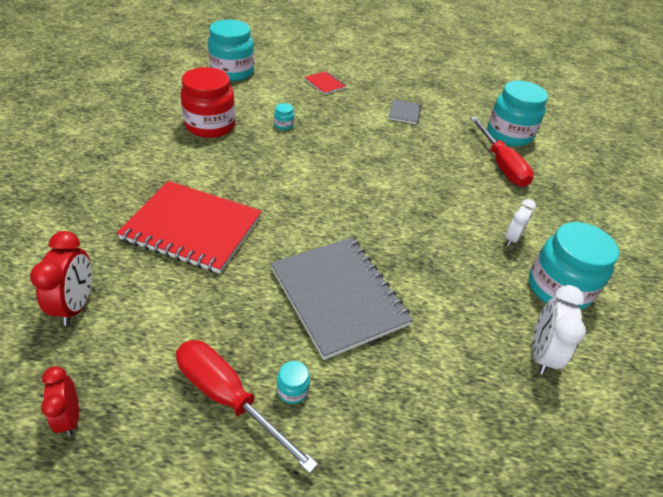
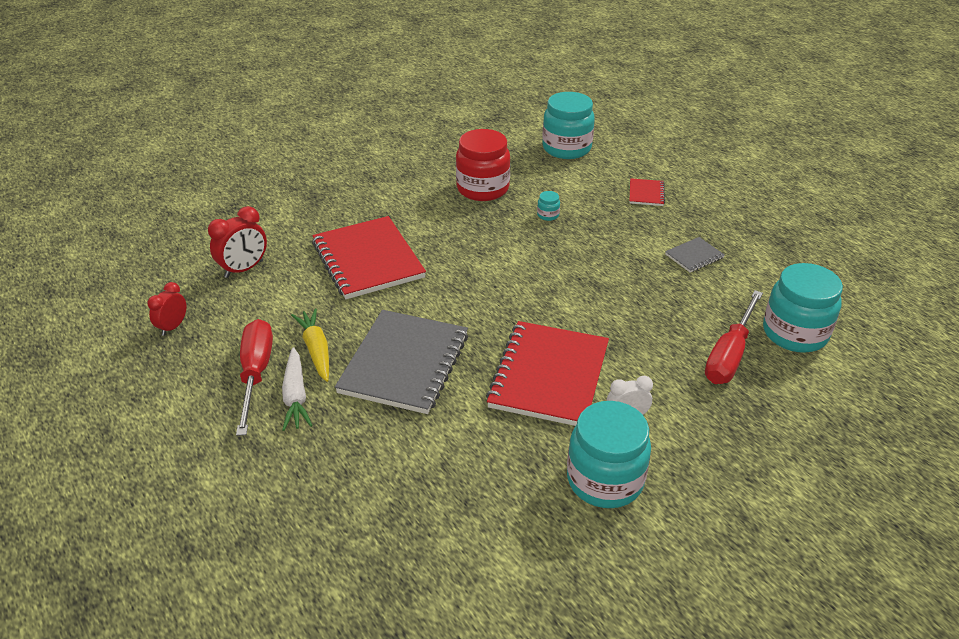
camera: 50 degrees right, 5 degrees down
turquoise jar [277,361,310,404] -> white carrot [282,347,313,431]
white clock [532,285,586,375] -> none
none -> yellow carrot [291,309,329,382]
none -> red notebook [486,321,609,426]

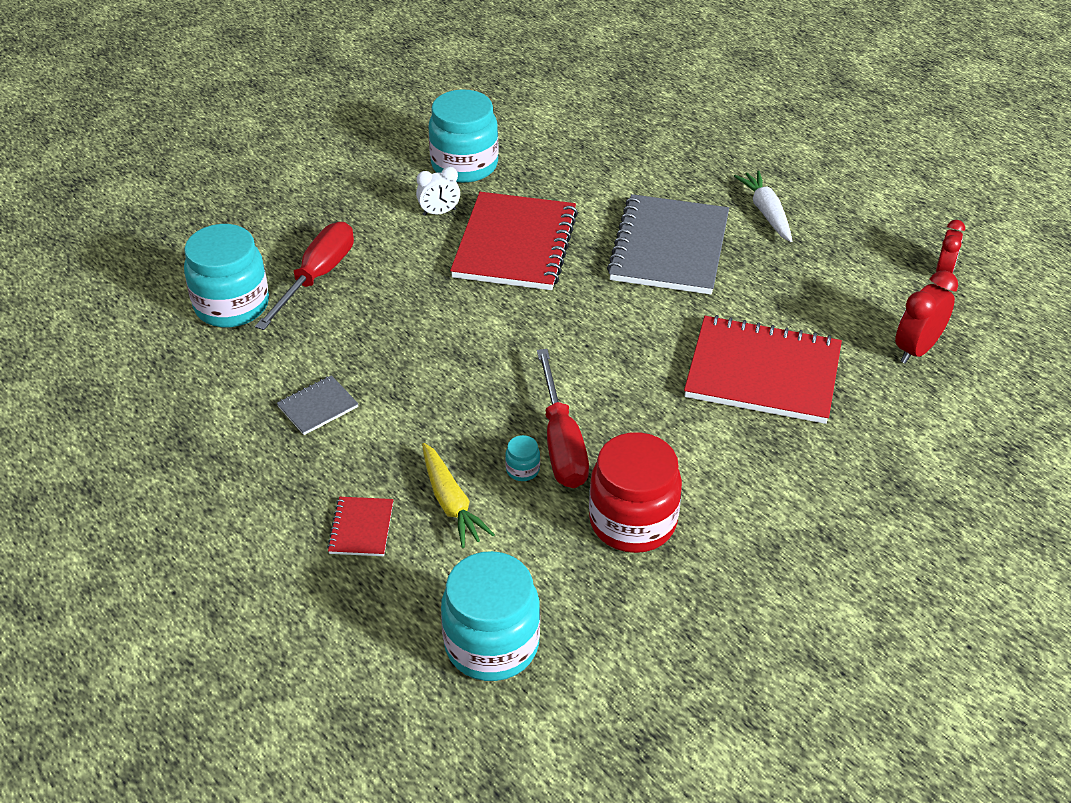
camera: 175 degrees right, 5 degrees up
red screwdriver [236,319,273,436] -> red screwdriver moved to [537,349,589,488]
yellow carrot [291,309,329,382] -> yellow carrot moved to [422,443,495,548]
red notebook [312,216,426,299] -> red notebook turned 45 degrees counterclockwise [684,315,842,424]

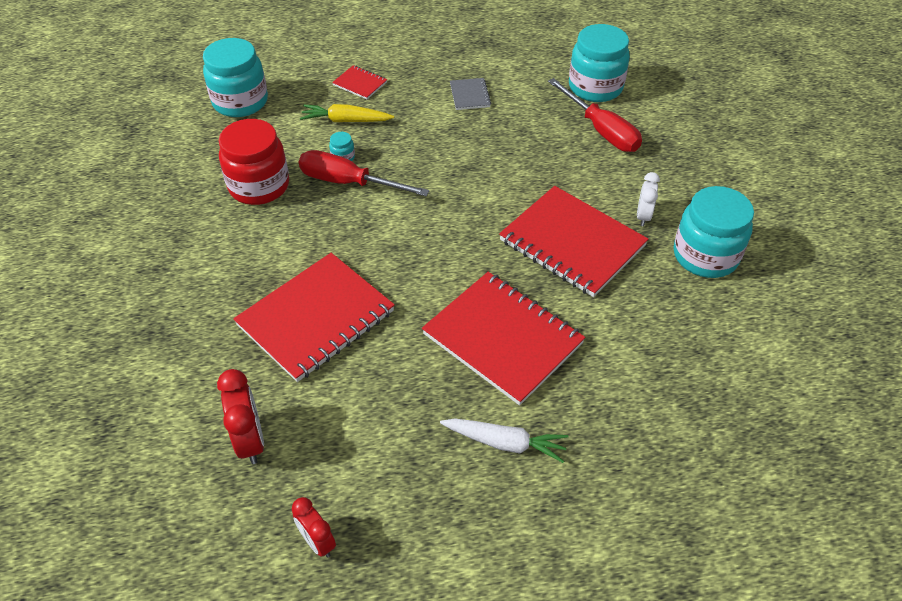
camera: 120 degrees right, 5 degrees up
grey notebook [607,194,729,295] -> red notebook [422,272,586,405]

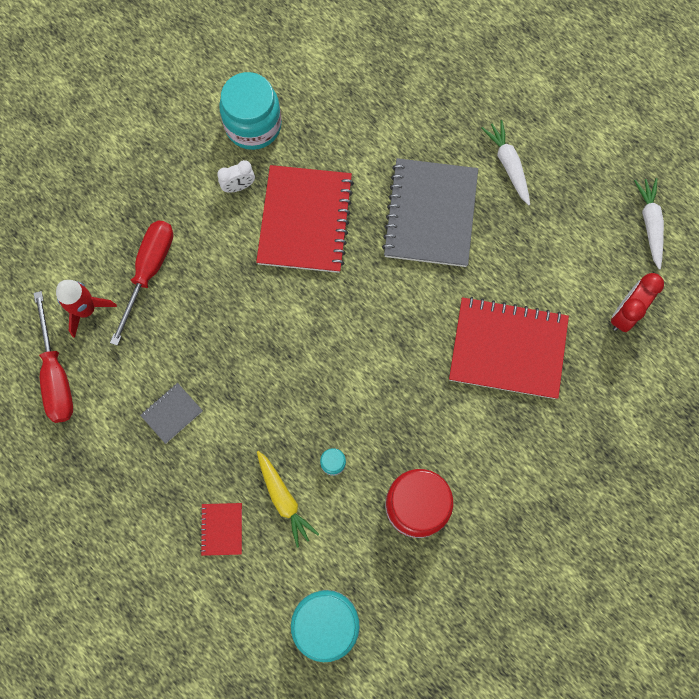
camera: 125 degrees left, 25 degrees up
red clock [292,497,336,557] -> white carrot [634,178,664,269]
red screwdriver [299,150,429,196] -> red screwdriver moved to [33,291,73,423]
red notebook [422,272,586,405] -> grey notebook [382,158,478,267]
turquoise jar [569,24,630,102] -> red rocket [56,280,117,338]

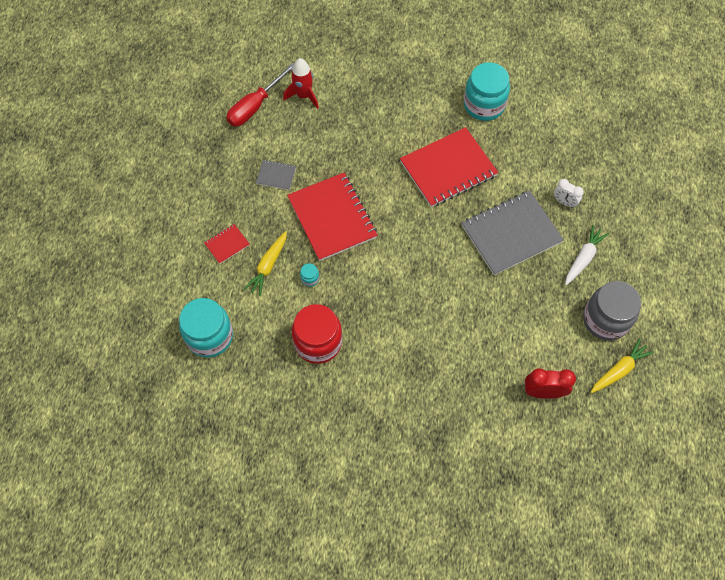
camera: 55 degrees right, 10 degrees down
red screwdriver [110,220,173,346] -> none
white clock [217,160,255,193] -> white clock moved to [554,179,584,208]
red notebook [449,297,569,399] -> red notebook moved to [287,173,378,261]
white carrot [634,178,664,269] -> yellow carrot [591,339,654,393]
none -> grey jar [583,281,641,341]

